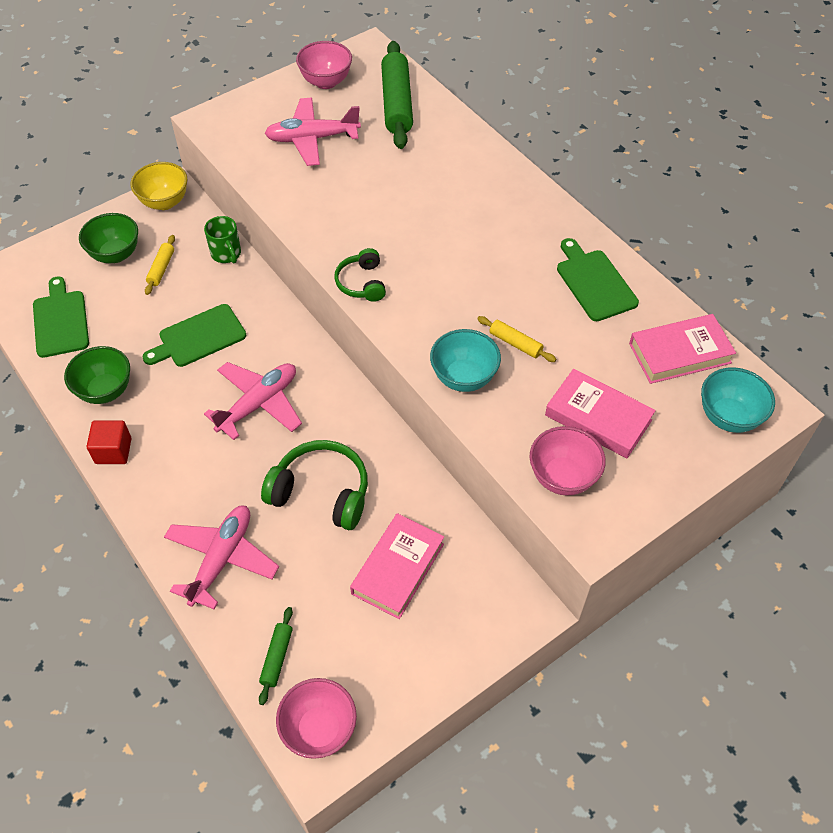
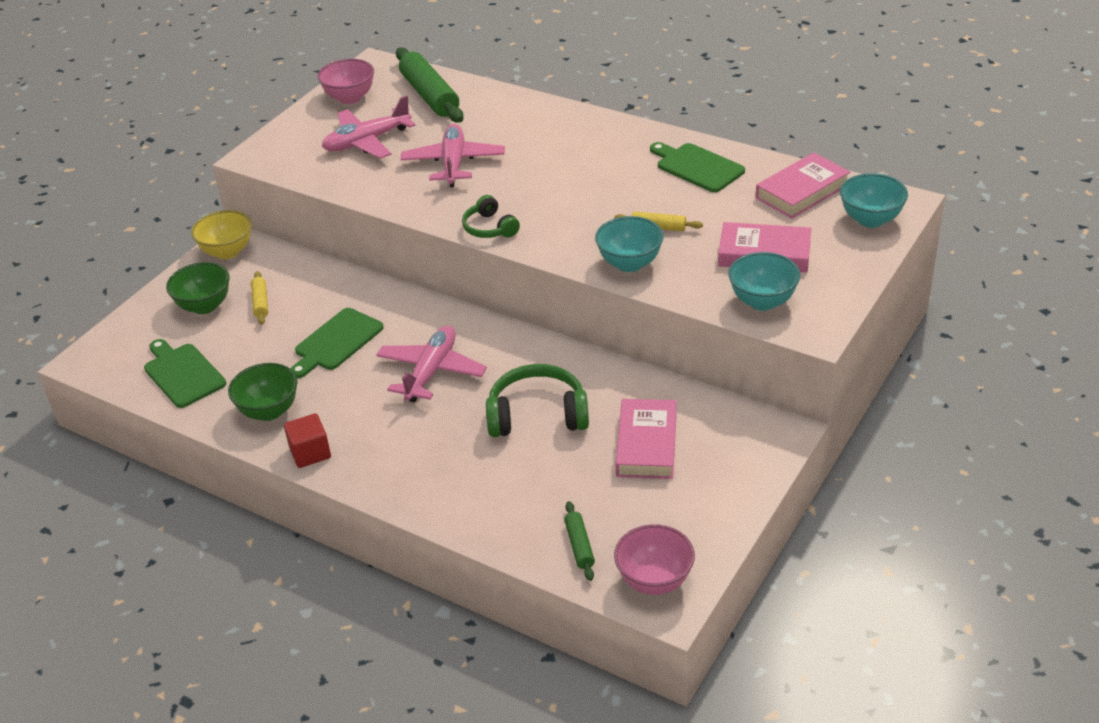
camera: 20 degrees left, 15 degrees down
pink plane [164,506,279,609] -> pink plane moved to [401,124,505,187]
green mug [204,216,241,263] -> none
pink bowl [530,426,606,496] -> turquoise bowl [728,252,800,311]

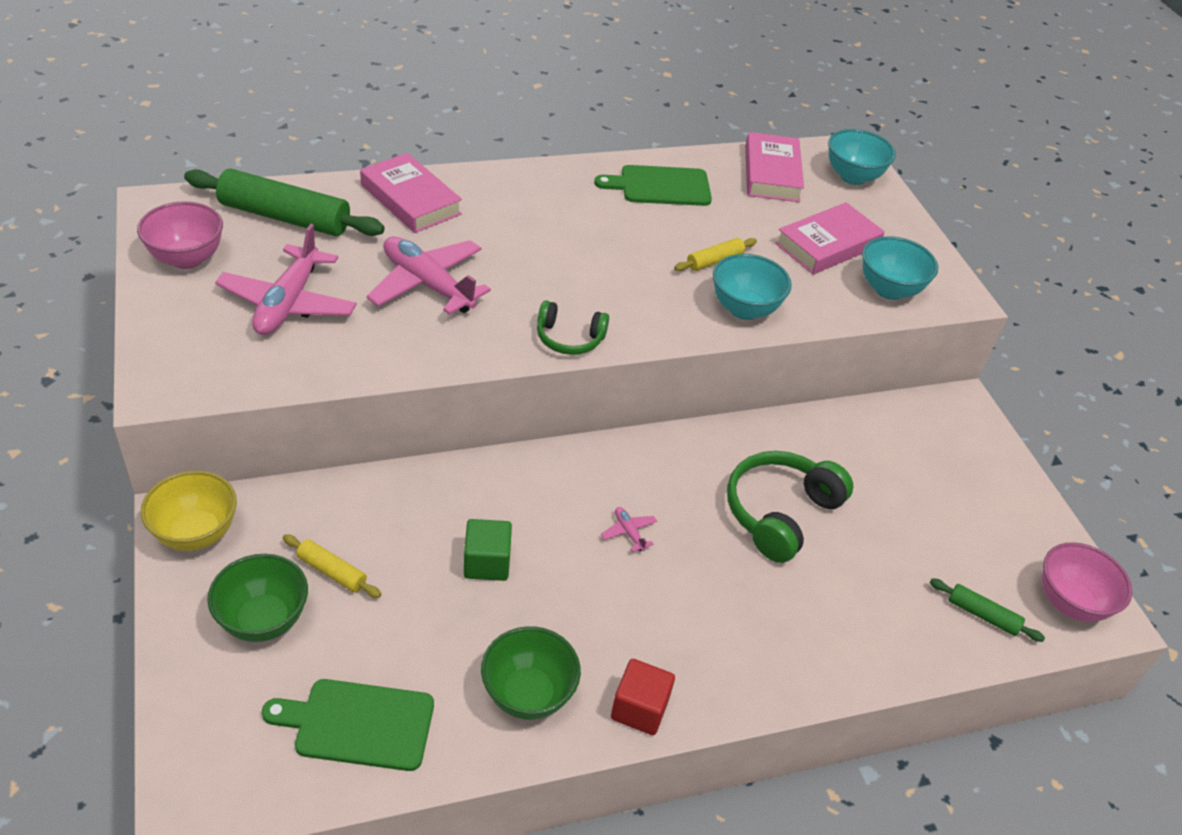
camera: 55 degrees left, 5 degrees up
green cutting board [290,308,384,378] -> green cube [464,519,512,581]
pink plane [376,326,487,403] -> pink plane [601,507,657,552], size x0.41
pink book [616,399,677,479] -> pink book moved to [360,153,462,233]

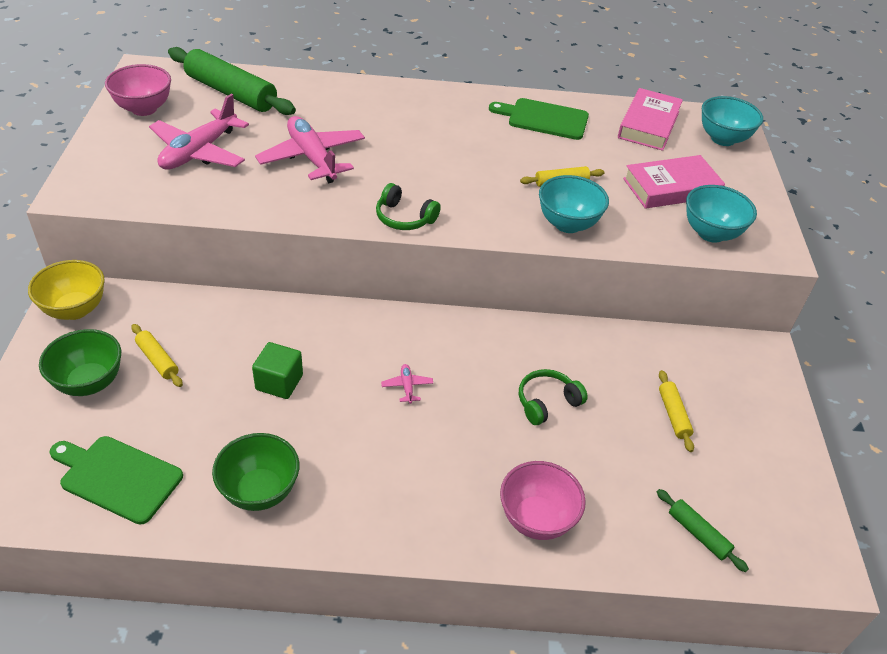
camera: 20 degrees right, 0 degrees up
pink book [360,153,462,233] -> none
red cube [611,659,675,735] -> none
green headphones [727,451,853,563] -> green headphones [519,369,588,425], size x0.59
pink bowl [1042,542,1133,622] -> pink bowl moved to [500,461,586,540]
none -> yellow rolling pin [659,370,694,452]

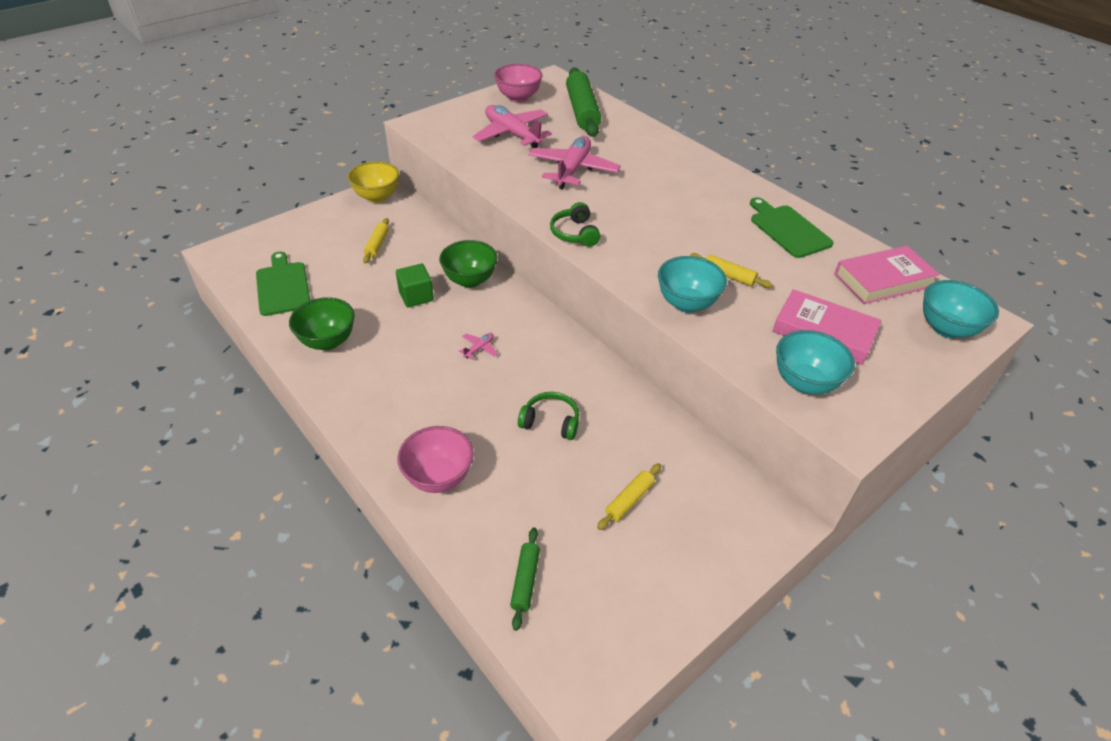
camera: 50 degrees right, 0 degrees up
green bowl [39,329,121,396] -> green bowl moved to [439,240,497,288]
pink plane [149,94,249,170] -> pink plane turned 60 degrees clockwise [473,105,552,148]

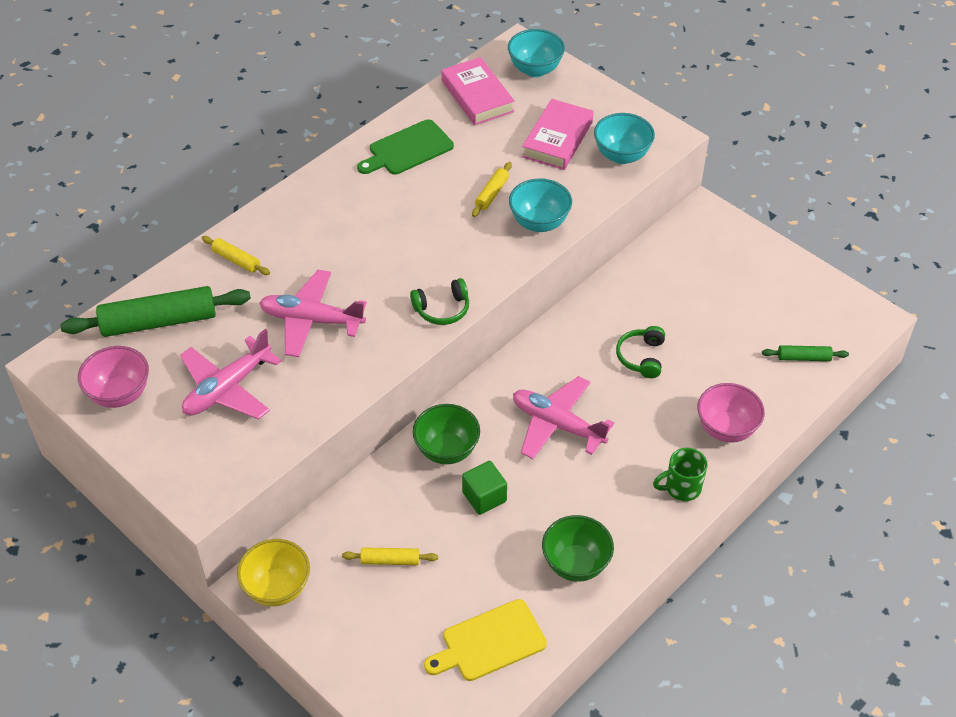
camera: 95 degrees left, 5 degrees up
green cutting board [256,252,310,316] -> yellow cutting board [424,599,547,681]
pink plane [459,333,498,359] -> pink plane [513,376,614,459], size x2.43
yellow rolling pin [597,463,661,530] -> yellow rolling pin moved to [202,236,270,275]
none -> green mug [653,448,708,501]

